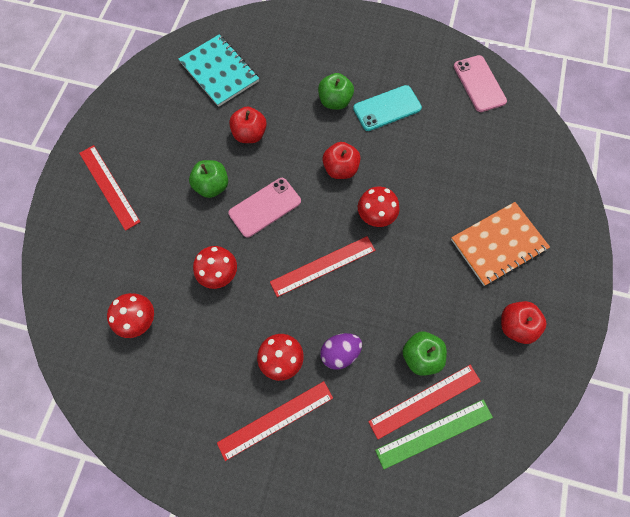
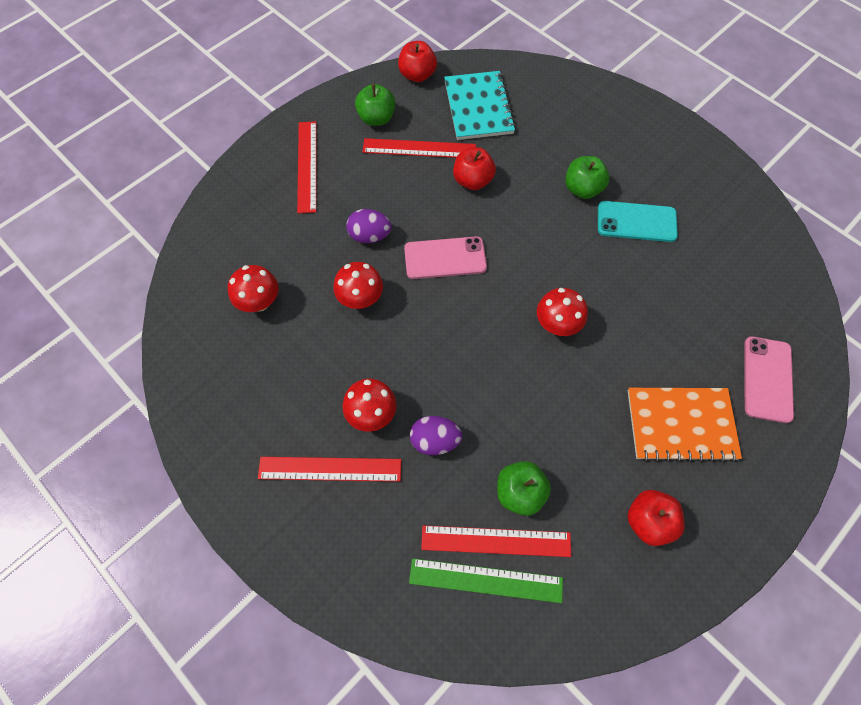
camera: 30 degrees right, 5 degrees down
green apple [189,160,228,198] -> green apple moved to [355,84,396,126]
red ruler [270,236,375,297] -> red ruler moved to [362,138,476,158]
red apple [322,142,360,179] -> red apple moved to [398,41,437,82]
pink phone [454,55,507,112] -> pink phone moved to [744,336,794,423]
none -> purple egg [346,209,392,243]

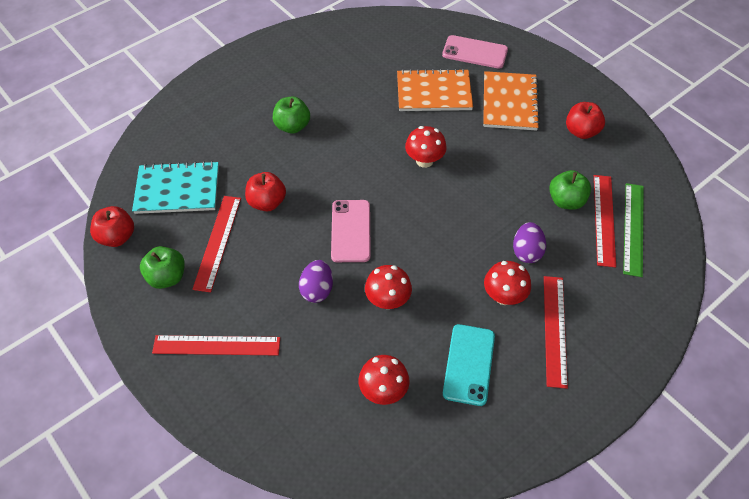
camera: 85 degrees left, 10 degrees down
turquoise phone [598,201,678,242] -> turquoise phone moved to [443,324,495,406]
none -> orange notebook [397,69,473,111]

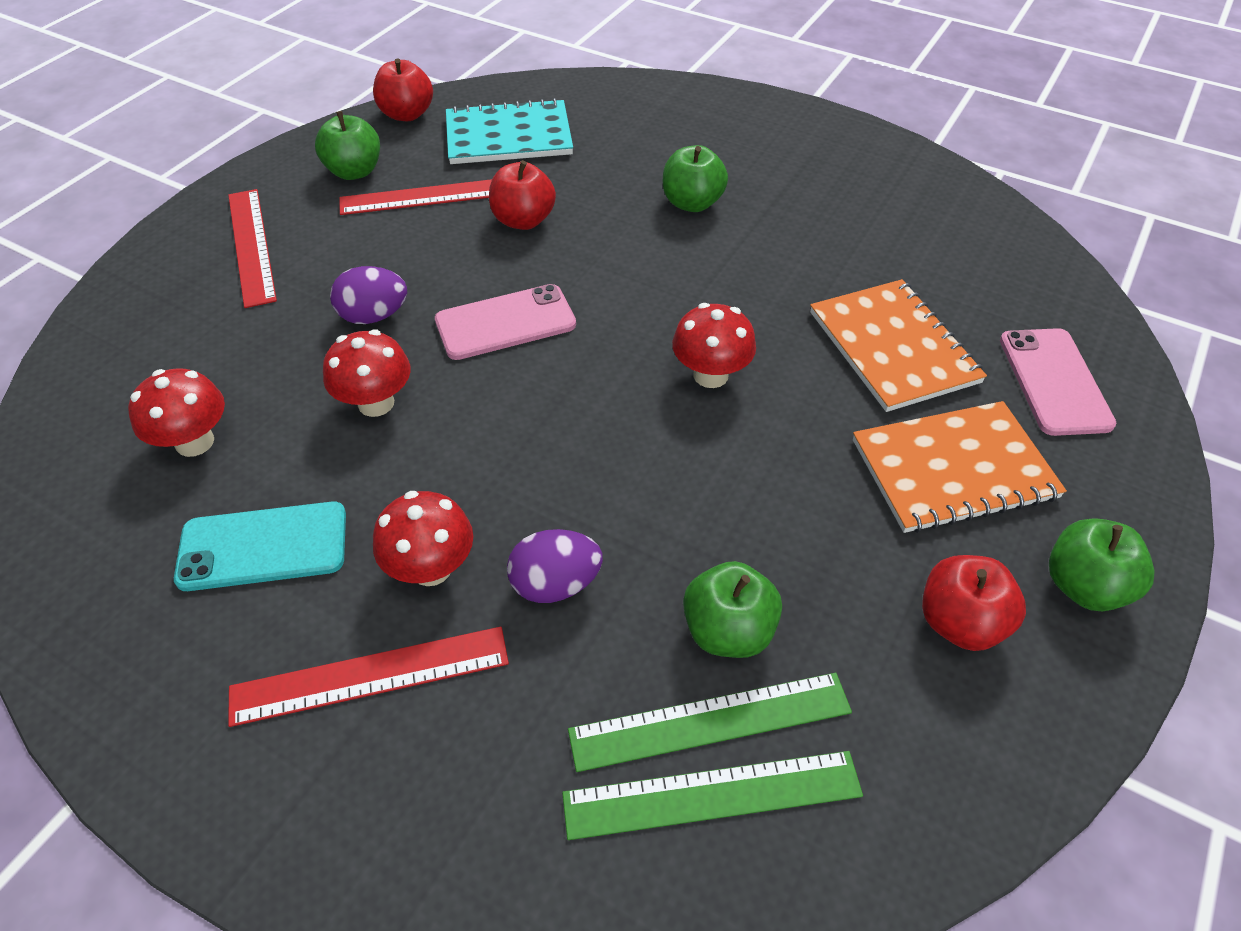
camera: 70 degrees right, 5 degrees down
turquoise notebook [132,161,219,214] -> turquoise notebook turned 75 degrees counterclockwise [446,98,573,164]
red ruler [594,175,616,268] -> green ruler [568,673,852,772]
none -> green apple [1049,518,1154,611]

